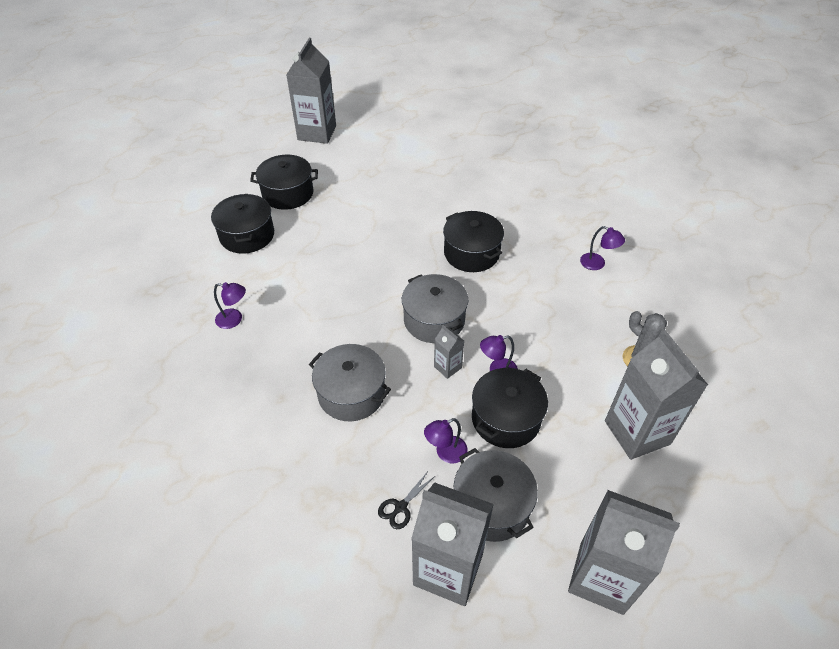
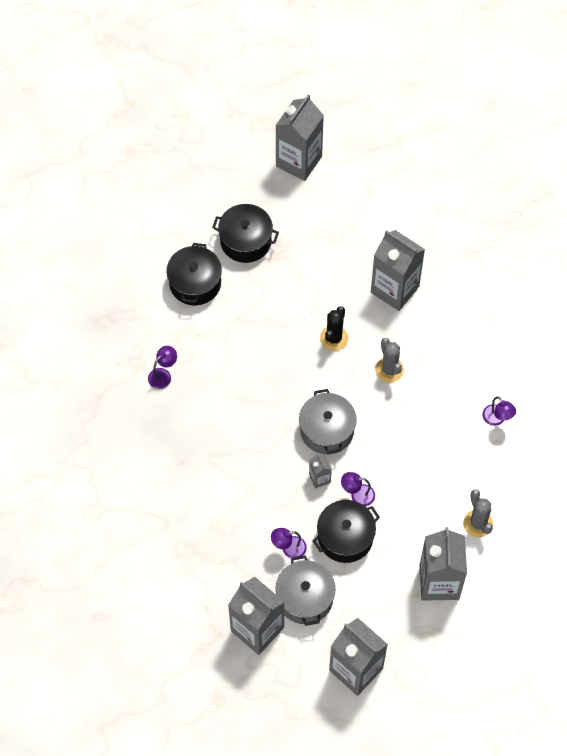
camera: 20 degrees right, 15 degrees up
purple lamp [214,282,246,329] -> purple lamp turned 75 degrees counterclockwise [148,346,177,389]
grey pot [309,344,391,421] -> none
black scissors [378,471,435,529] -> none
black pot [443,211,504,272] -> grey cactus [375,338,404,383]
none -> black cactus [320,306,348,351]
none -> grey carton [371,230,425,311]

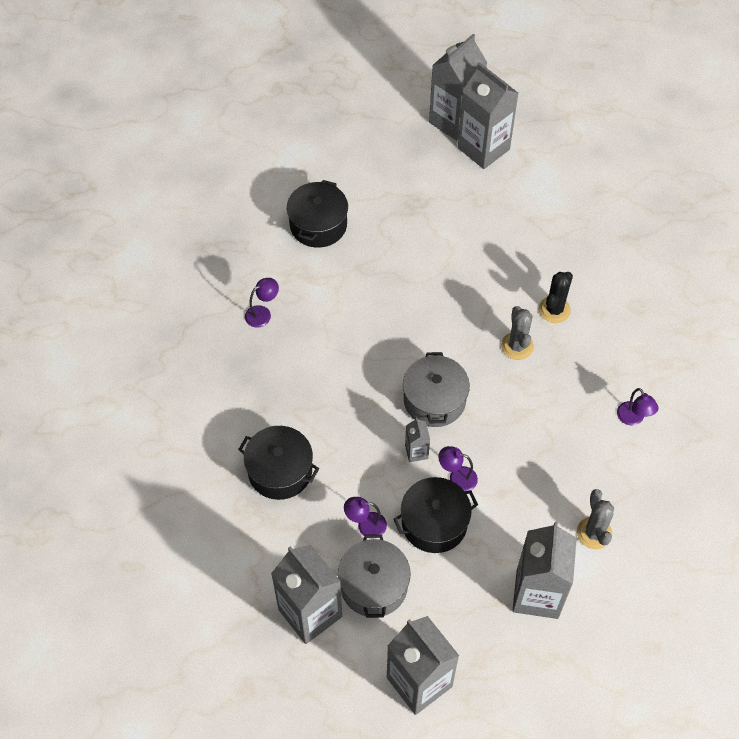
camera: 10 degrees right, 5 degrees down
black pot [212,204,279,263] -> black pot moved to [238,426,319,500]
black cactus [320,306,348,351] -> black cactus moved to [539,272,573,323]
grey carton [371,230,425,311] -> grey carton moved to [458,62,518,169]

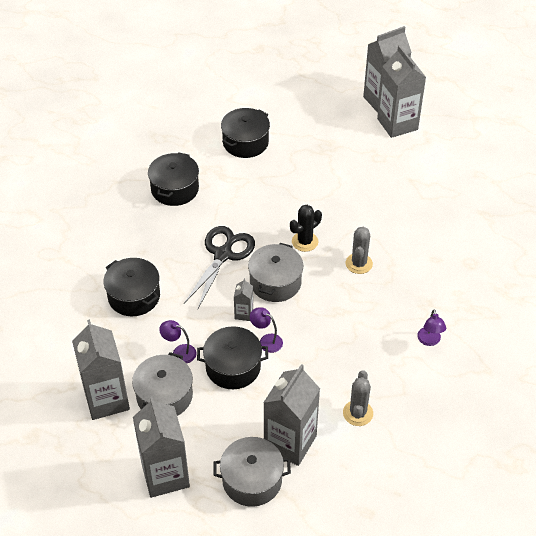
camera: 20 degrees right, 10 degrees down
purple lamp [245,278,279,328] -> black pot [148,152,199,206]
black cactus [539,272,573,323] -> black cactus moved to [290,205,322,252]
none -> black scissors [184,226,255,308]
none -> grey pot [213,437,291,507]

